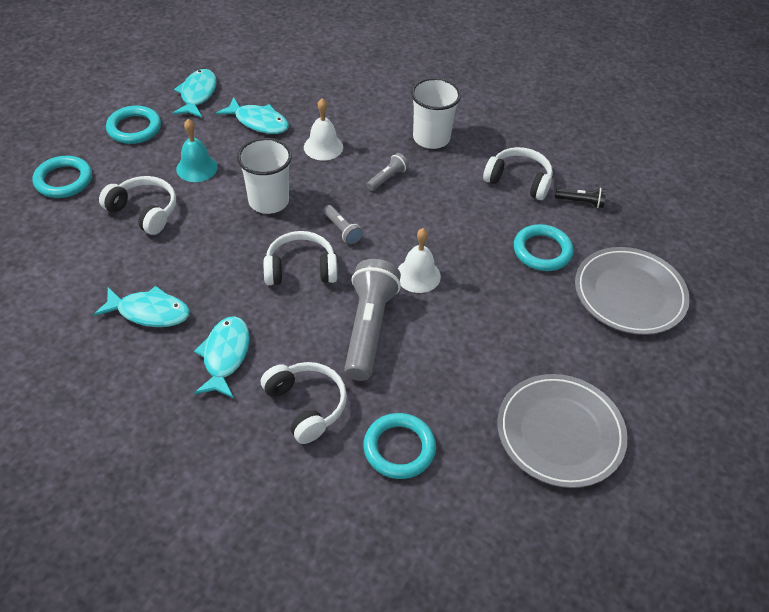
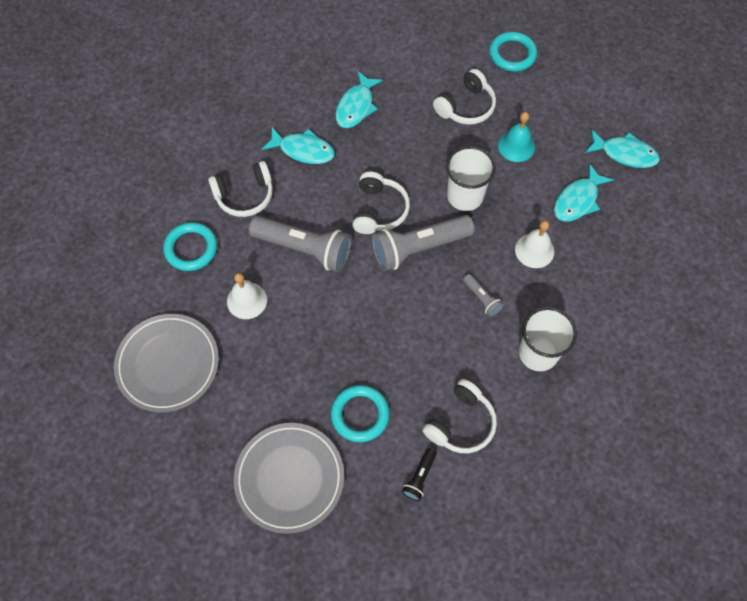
camera: 105 degrees right, 15 degrees up
turquoise ring [106,106,161,144] -> none
grey flashlight [324,205,363,245] -> grey flashlight [372,215,474,271], size x2.16
white bell [398,228,441,293] -> white bell moved to [227,273,267,319]

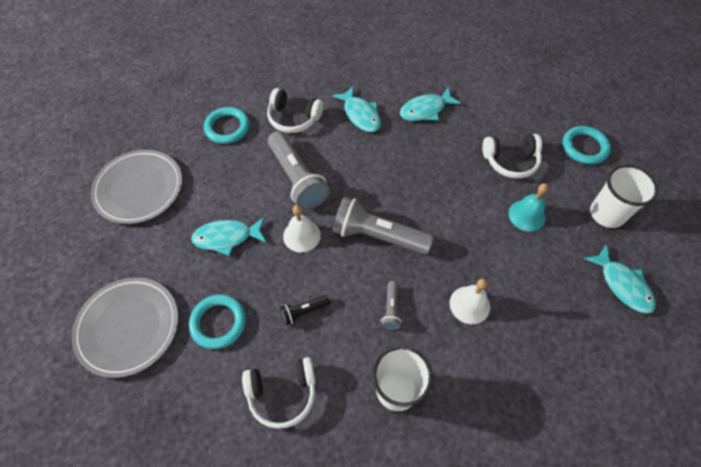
camera: 40 degrees right, 5 degrees down
white bell [227,273,267,319] -> white bell moved to [283,205,321,252]
white headphones [352,172,410,234] -> none
black flashlight [402,448,437,501] -> black flashlight moved to [280,295,330,325]
white cup [446,146,496,211] -> white cup moved to [590,165,658,228]
turquoise fish [554,164,613,222] -> turquoise fish moved to [191,217,267,256]

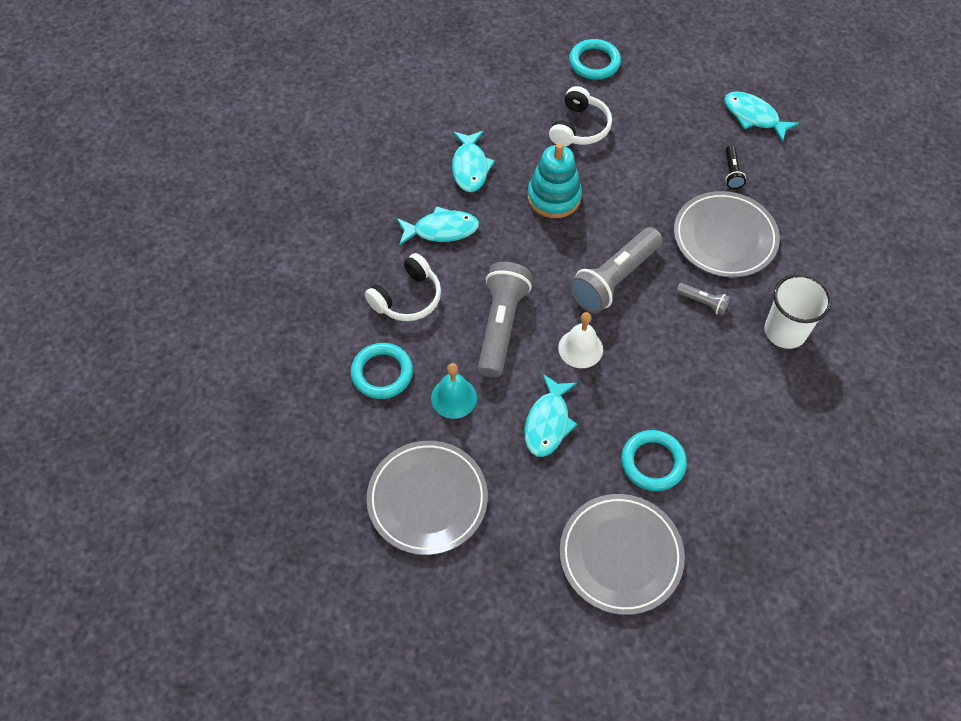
camera: 65 degrees left, 0 degrees up
white headphones [242,357,316,429] -> none
grey flashlight [268,131,330,210] -> grey flashlight turned 75 degrees counterclockwise [478,262,532,378]
black flashlight [280,295,330,325] -> black flashlight moved to [725,145,746,189]
white bell [450,279,490,324] -> grey plate [674,191,780,278]
turquoise bell [508,183,548,232] -> turquoise bell moved to [431,363,477,419]
turquoise fish [584,245,656,314] -> turquoise fish turned 135 degrees counterclockwise [724,91,799,142]
white cup [590,165,658,228] -> none
none -> turquoise stacking toy [528,143,582,218]

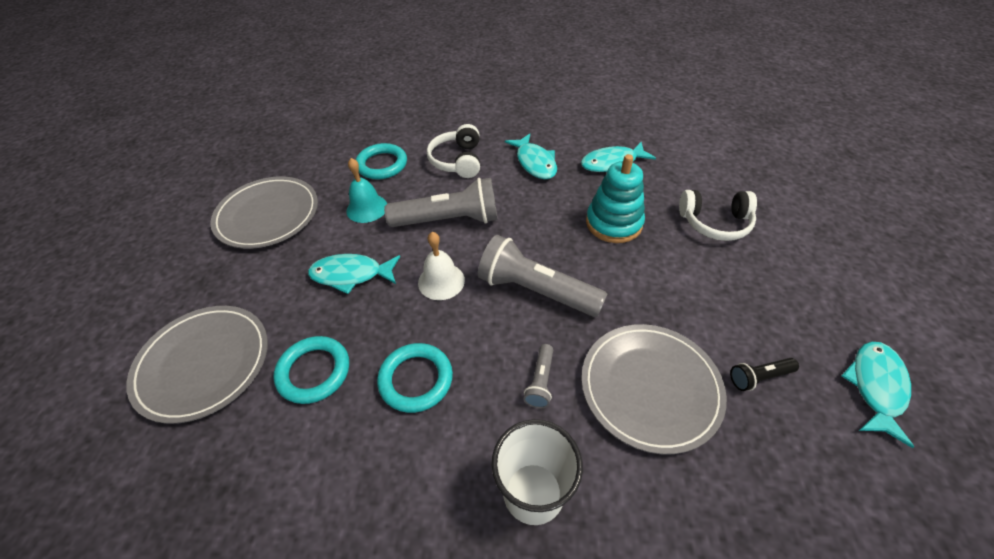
camera: 75 degrees right, 10 degrees down
white headphones [365,253,441,321] -> white headphones turned 60 degrees clockwise [427,124,480,178]
turquoise ring [569,39,621,80] -> turquoise ring moved to [377,343,453,413]

